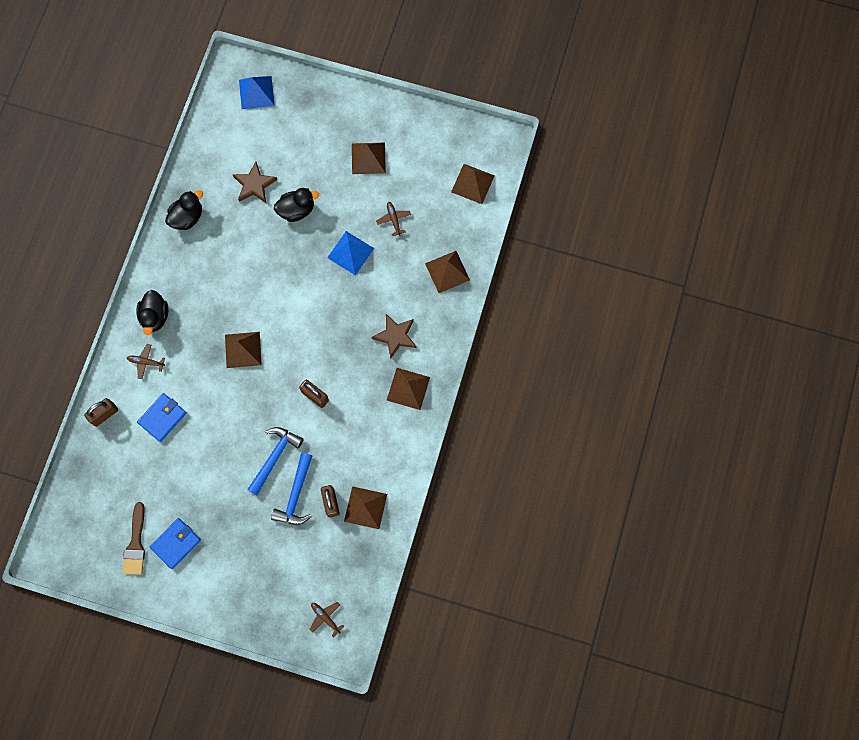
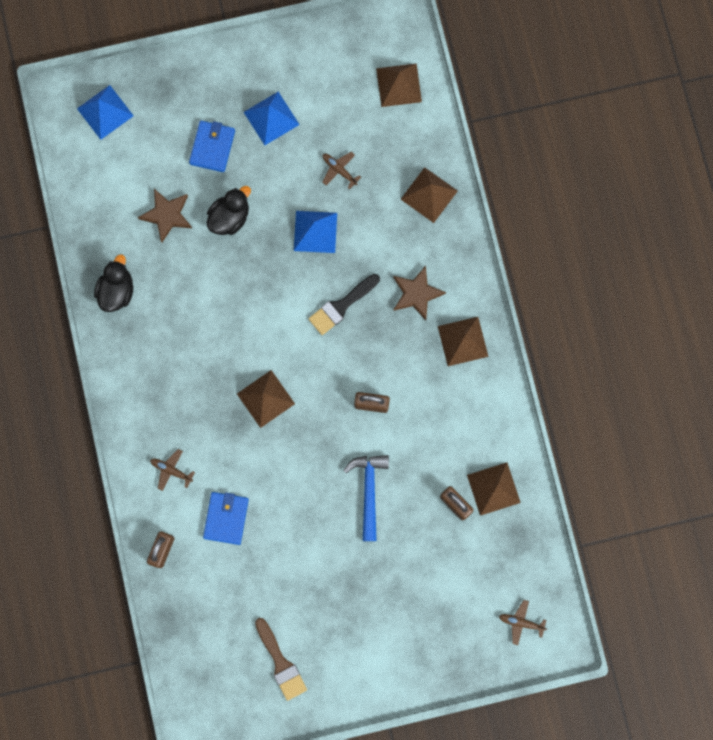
camera: 30 degrees left, 5 degrees up
brown plane [127,344,165,379] -> brown plane turned 45 degrees clockwise [150,449,195,491]
black duck [136,290,168,335] -> none
blue wallet [150,518,201,569] -> blue wallet moved to [189,121,235,172]
blue hammer [271,453,312,525] -> none
brown pyramid [352,143,386,174] -> blue pyramid [244,92,300,145]
none -> black brush [308,274,380,335]

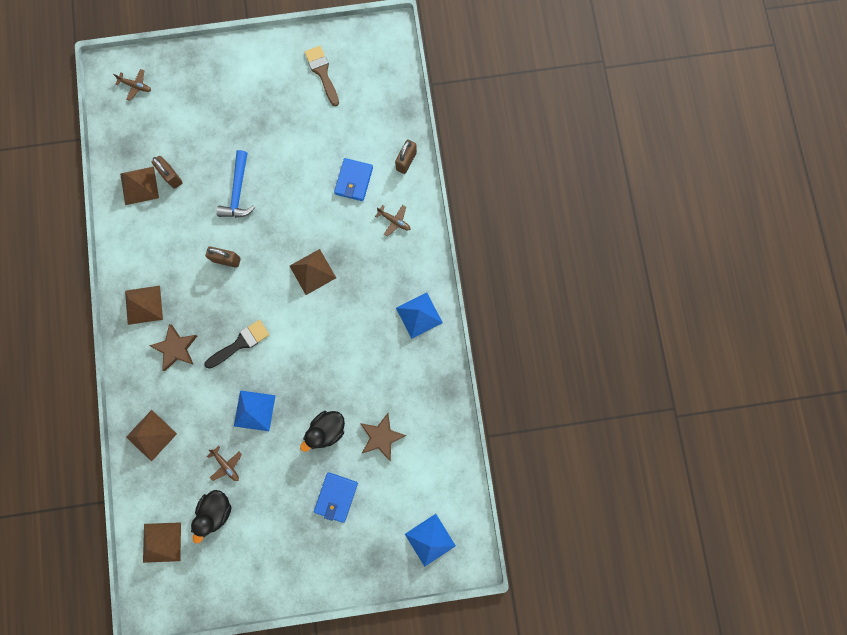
camera: 175 degrees left, 0 degrees up
black duck [94,254,133,312] -> black duck moved to [191,490,232,543]
blue pyramid [244,92,300,145] -> blue pyramid moved to [396,292,443,339]

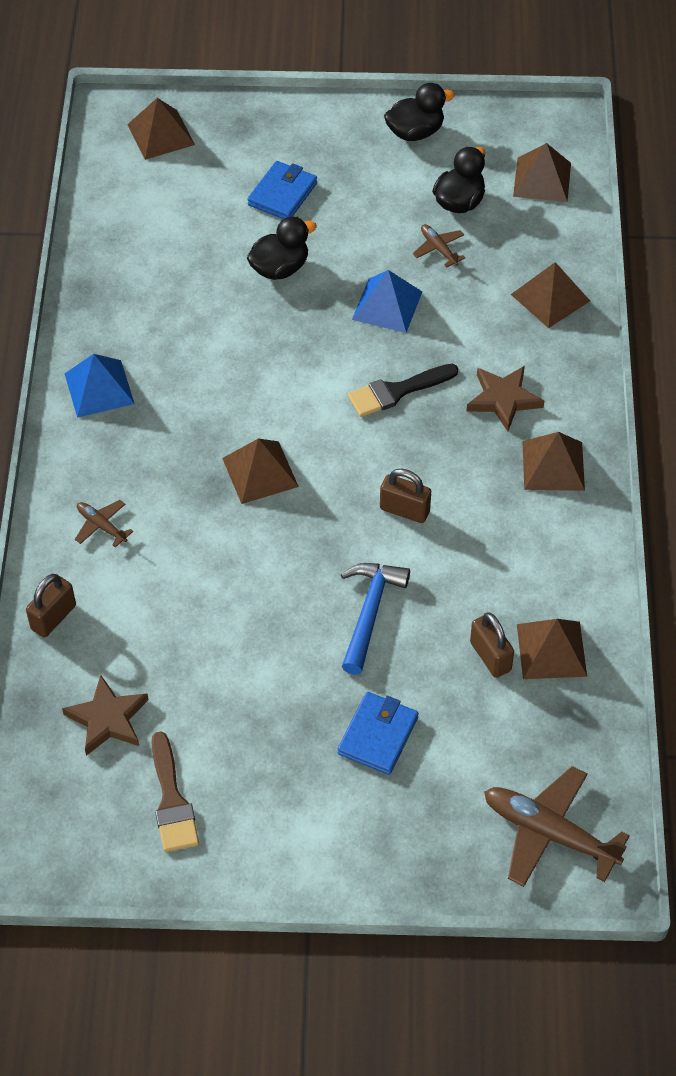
camera: 170 degrees left, 25 degrees down
brown plane [113,69,151,101] -> brown plane [484,766,630,887], size x2.01
blue wallet [334,158,373,201] -> blue wallet moved to [338,692,418,775]
brown star [360,413,406,461] -> brown star moved to [62,675,148,756]
blue pyramid [405,514,456,567] -> brown pyramid [127,98,195,160]
none -> black duck [384,83,455,141]

